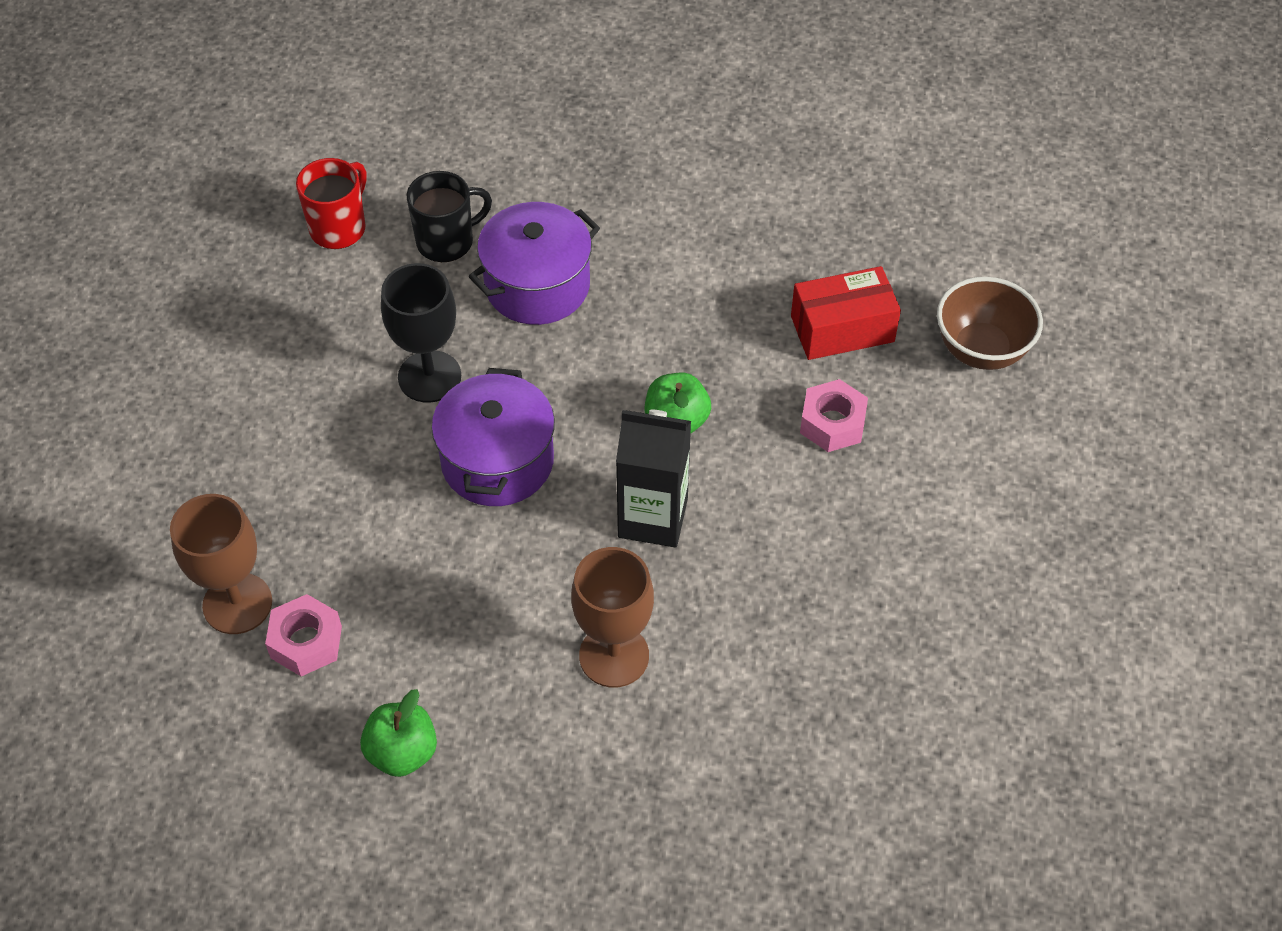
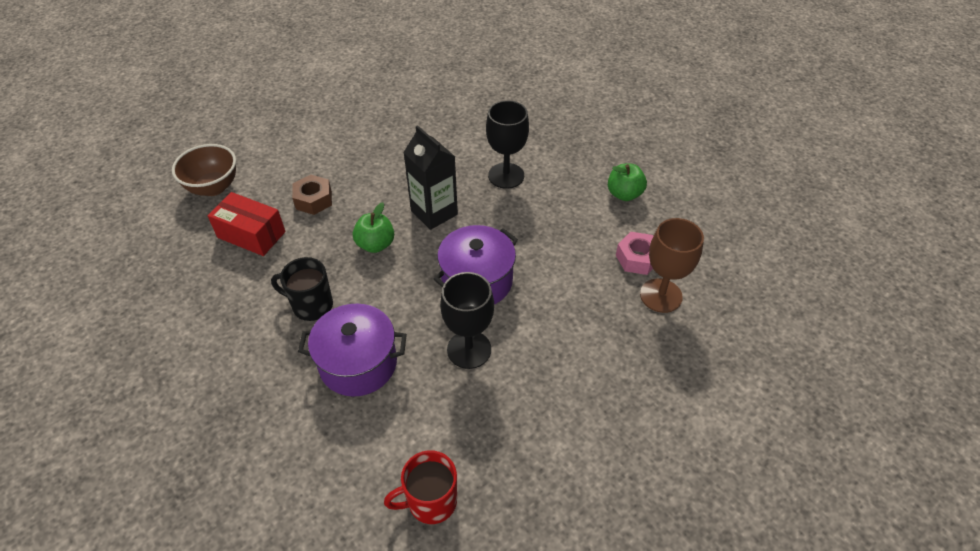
camera: 140 degrees left, 5 degrees down
black mug [407,171,492,262] -> black mug moved to [271,257,333,321]
brown goblet [571,547,654,687] -> black goblet [486,100,529,189]
pink nut [800,379,868,452] -> brown nut [292,175,332,215]

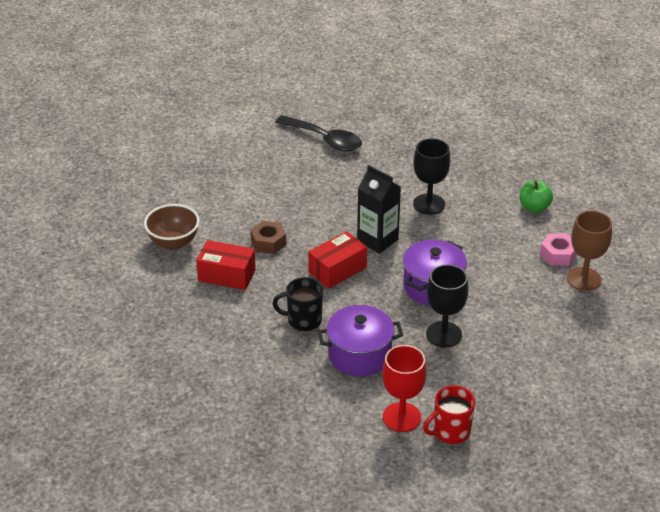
camera: 10 degrees left, 10 degrees down
green apple [353,202,394,253] -> red box [308,231,367,289]
none -> black spoon [275,115,362,151]
none -> red goblet [382,345,427,432]

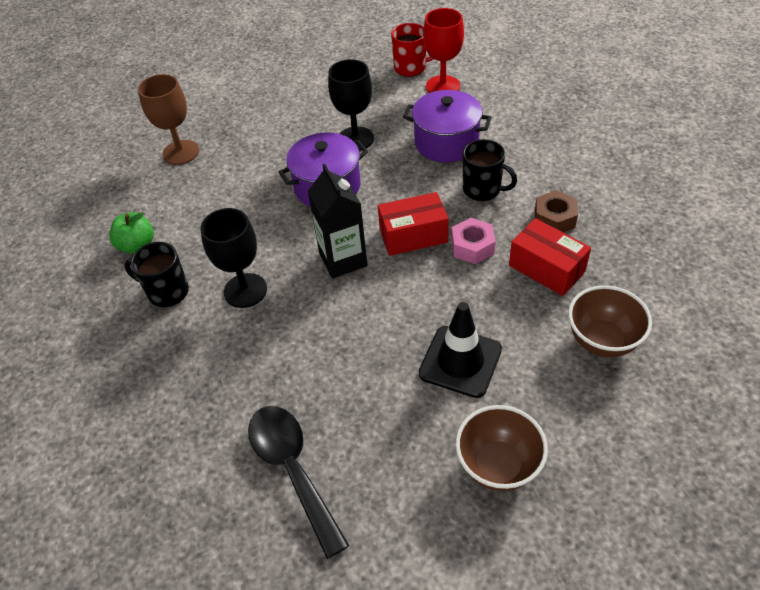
camera: 150 degrees left, 10 degrees up
brown nut [250,221,286,254] -> brown nut moved to [535,190,578,232]
pink nut [540,233,577,266] -> pink nut moved to [452,218,496,264]
none -> black mug [124,242,189,307]
none -> black traffic cone [419,302,502,398]
none -> brown bowl [455,405,548,491]

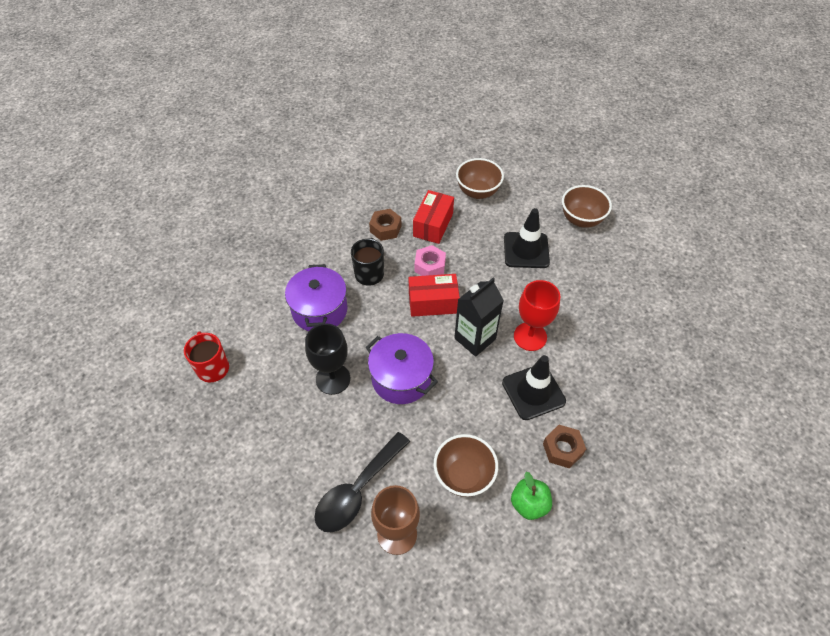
camera: 115 degrees left, 5 degrees up
black mug [124,242,189,307] -> brown nut [543,425,586,468]
black goblet [201,208,267,308] -> black traffic cone [502,355,566,420]
black spoon [248,406,350,559] -> black spoon moved to [314,432,410,532]
red box [378,192,449,256] -> red box turned 60 degrees counterclockwise [409,274,460,317]
red goblet [423,8,464,93] -> red goblet moved to [514,280,560,351]
none -> brown bowl [434,434,498,497]

